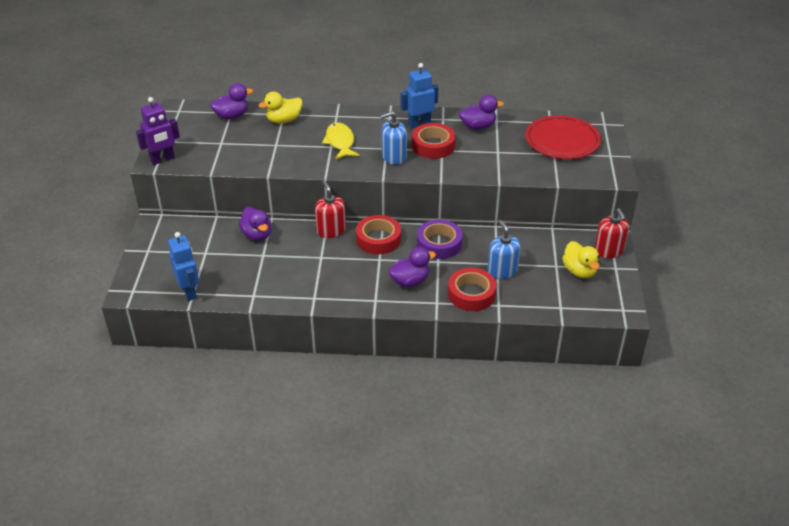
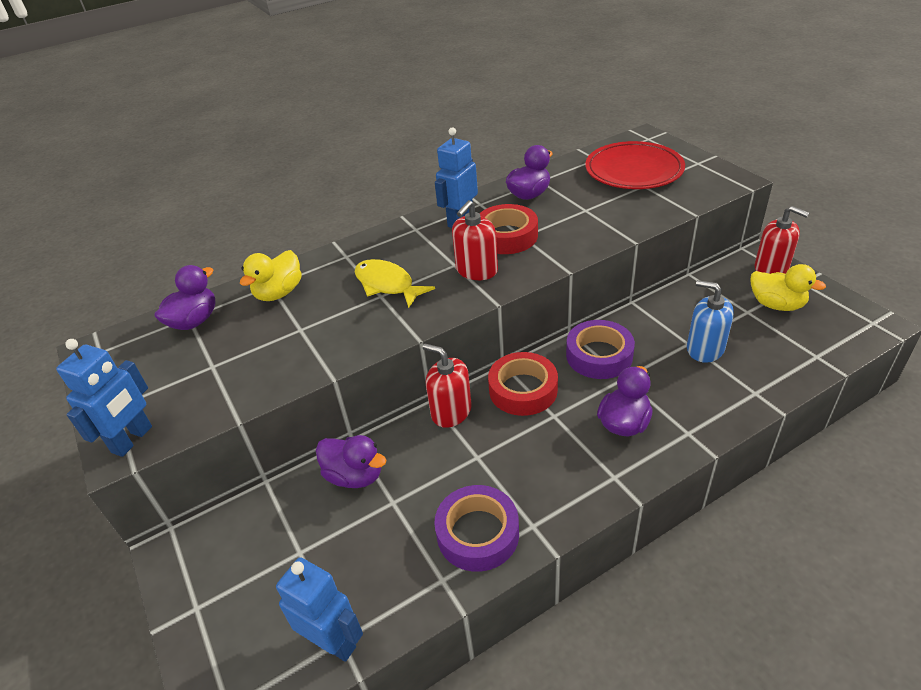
camera: 30 degrees left, 0 degrees up
purple robot [136,97,180,165] -> blue robot [56,339,152,457]
blue soap dispenser [380,111,407,165] -> red soap dispenser [452,200,498,280]
red tape [448,268,497,311] -> none
none -> purple tape [434,485,519,572]

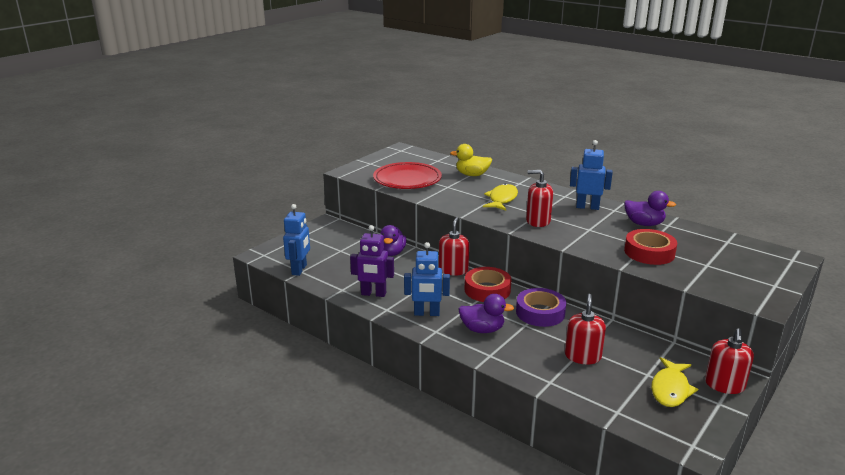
camera: 65 degrees right, 15 degrees down
blue robot [56,339,152,457] -> blue robot moved to [404,242,450,316]
purple duck [155,265,216,330] -> none
purple tape [434,485,519,572] -> purple robot [350,225,394,297]
red tape [479,204,538,254] -> red tape moved to [624,229,677,265]
red plate [585,141,685,189] -> red plate moved to [373,162,442,189]
blue soap dispenser [687,280,734,363] -> red soap dispenser [565,294,606,364]
yellow duck [750,264,826,311] -> yellow fish [651,357,698,407]

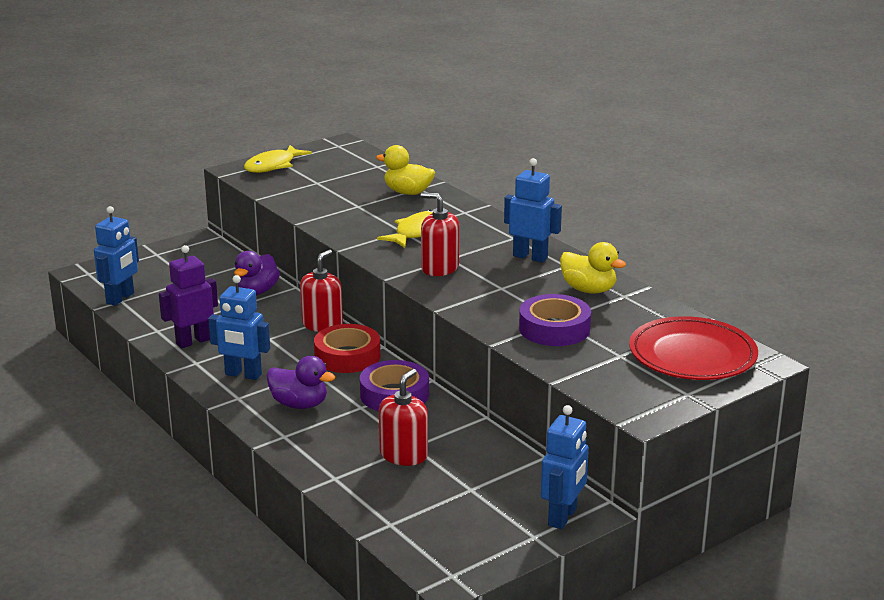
camera: 15 degrees right, 0 degrees up
purple robot [350,225,394,297] -> purple robot turned 120 degrees clockwise [159,245,218,348]
red plate [373,162,442,189] -> red plate moved to [629,316,758,380]
purple duck [624,191,676,226] -> yellow duck [560,242,626,293]
red tape [624,229,677,265] -> purple tape [519,294,591,346]
yellow fish [651,357,698,407] -> yellow fish moved to [244,145,312,173]
red soap dispenser [705,328,754,394] -> blue robot [541,405,589,529]

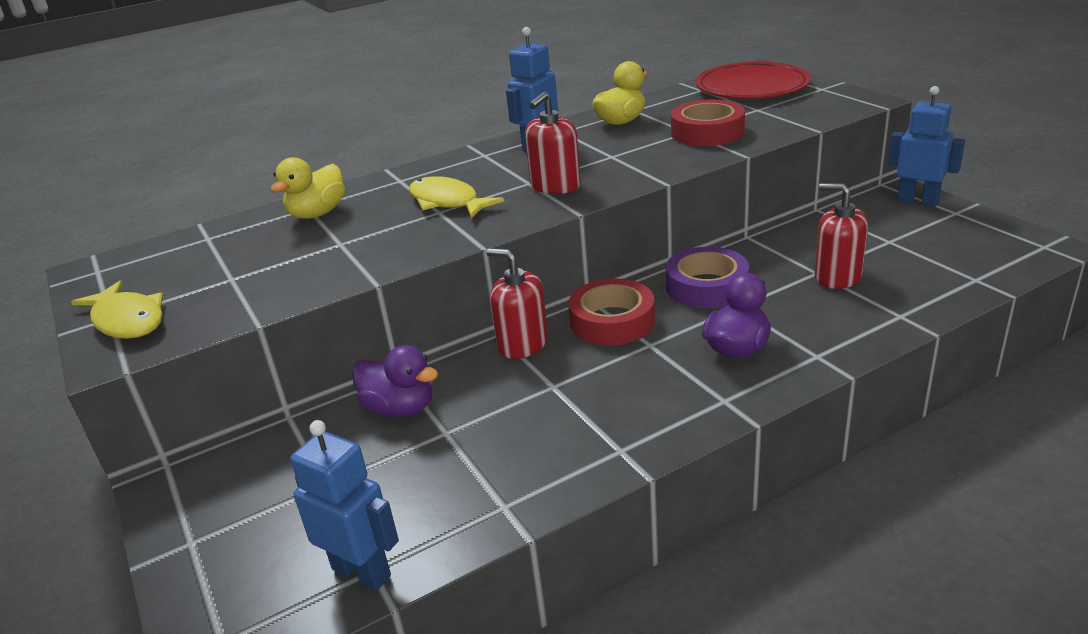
camera: 80 degrees left, 5 degrees up
purple robot [159,245,218,348] -> none
blue robot [208,275,270,380] -> none
purple tape [519,294,591,346] -> red tape [671,100,745,146]

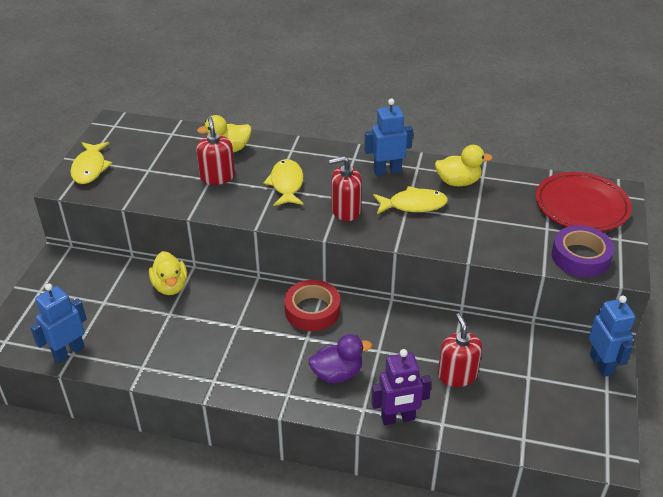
camera: 40 degrees right, 10 degrees up
blue robot [290,420,399,591] -> blue robot turned 120 degrees counterclockwise [30,283,87,363]
purple duck [352,345,438,417] -> yellow duck [149,251,187,295]
red soap dispenser [487,248,548,359] -> red soap dispenser moved to [196,116,235,185]
purple tape [666,247,749,309] -> purple tape moved to [552,225,614,277]
red tape [671,100,745,146] -> none
none -> purple robot [371,349,432,425]
none -> yellow fish [373,186,448,214]

